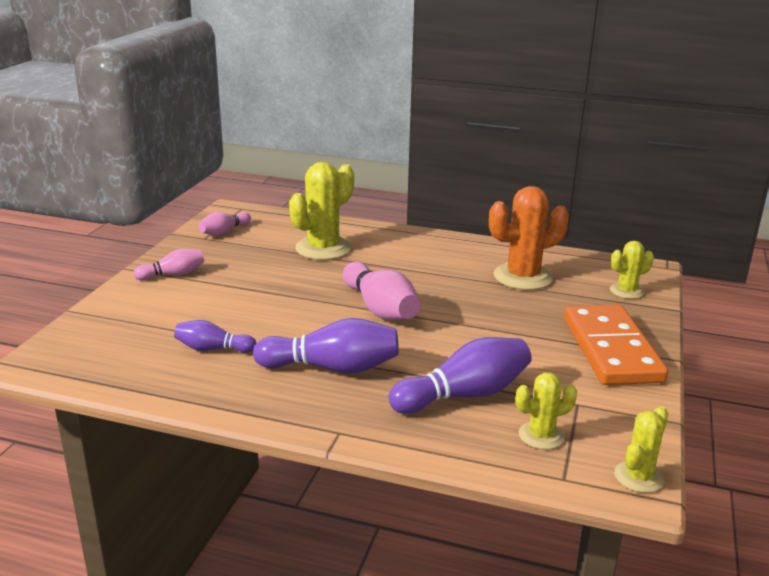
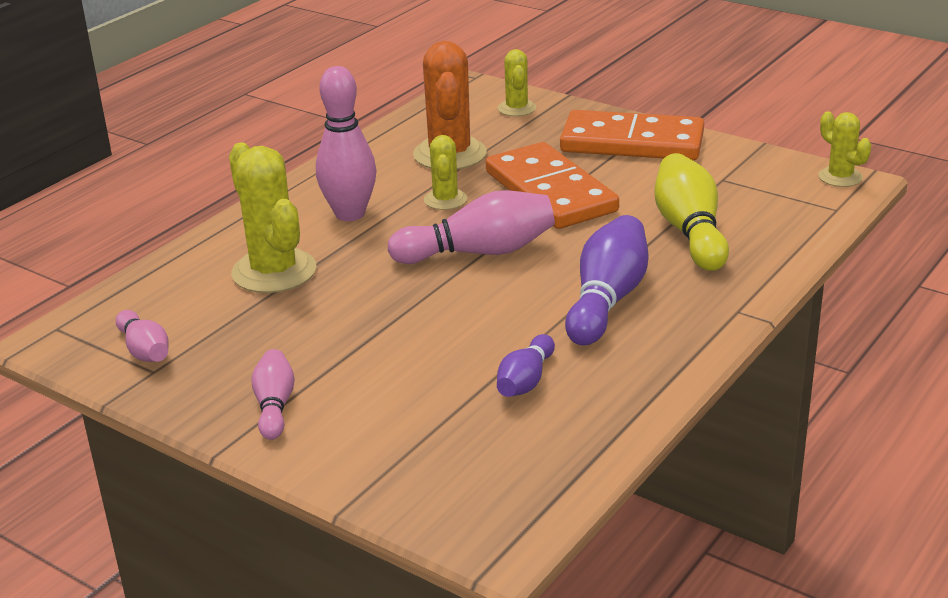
camera: 70 degrees left, 5 degrees up
purple bowling pin [388,337,532,414] -> yellow bowling pin [654,153,729,271]
yellow cactus [516,372,577,450] -> yellow cactus moved to [424,135,467,210]
none -> pink bowling pin [316,66,377,221]
none -> orange domino [486,142,619,229]

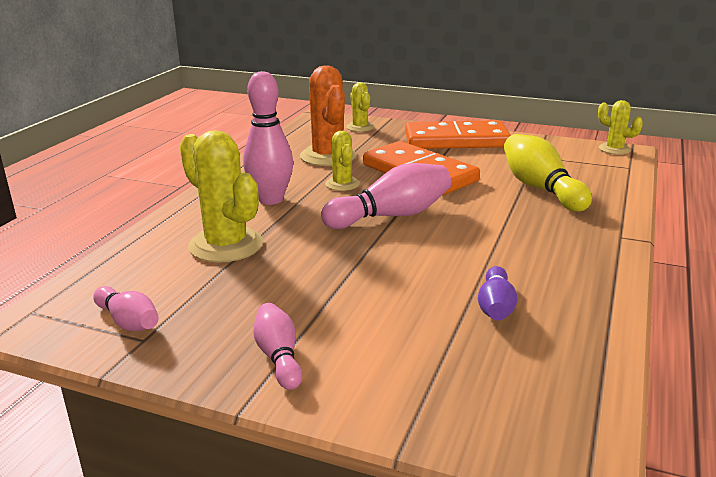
camera: 15 degrees left, 5 degrees down
purple bowling pin [565,215,648,346] -> none

